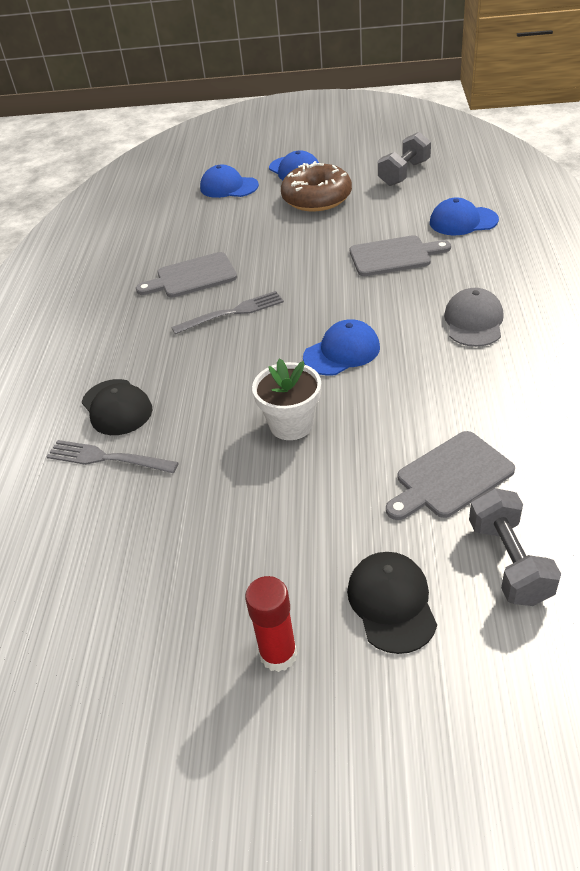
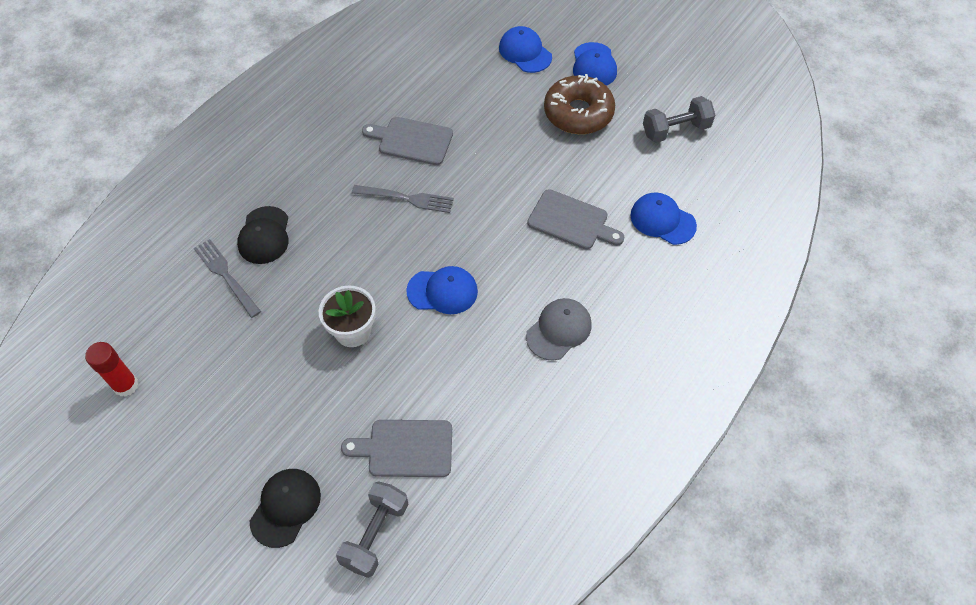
camera: 30 degrees right, 15 degrees up
red glue stick [245,576,297,672] -> red glue stick moved to [85,342,138,397]

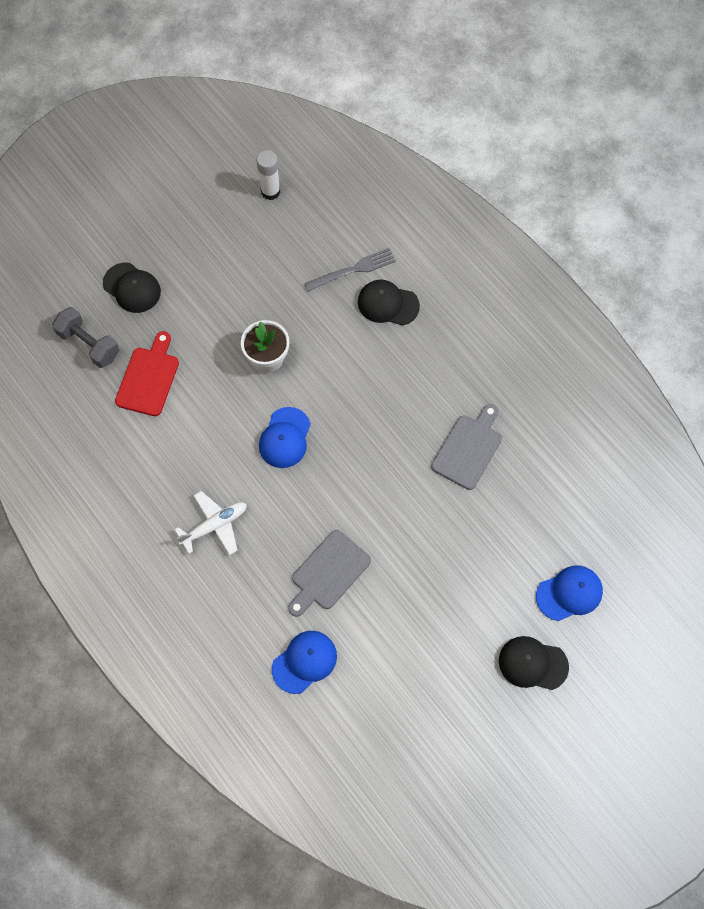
camera: 105 degrees right, 10 degrees up
red glue stick [85,342,138,397] -> white glue stick [256,150,281,200]
grey cutting board [341,420,452,477] -> red cutting board [115,331,179,416]
grey fork [352,185,454,213] -> none
grey cap [526,298,592,360] -> white plane [174,491,247,555]
brown donut [544,74,615,134] -> none
blue cap [573,42,617,86] -> black cap [499,636,569,690]
grey dumbbell [643,96,715,143] -> none

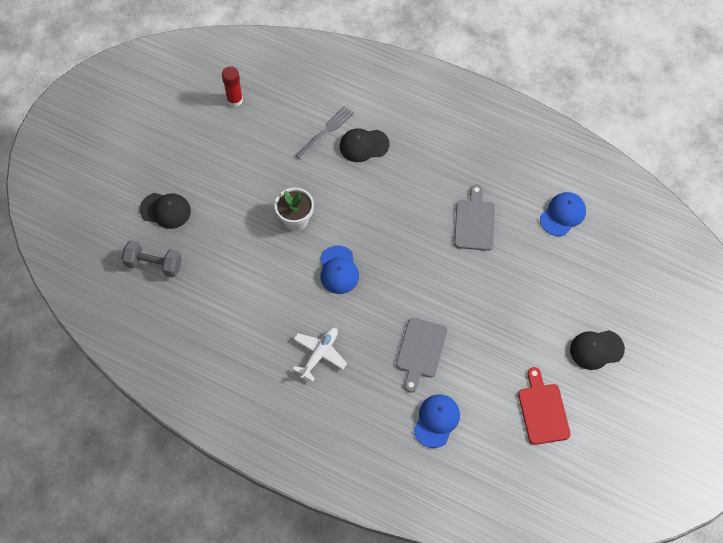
camera: 25 degrees left, 5 degrees down
red cutting board [115,331,179,416] -> red cutting board moved to [518,367,571,445]
white glue stick [256,150,281,200] -> red glue stick [222,66,243,107]
blue cap [536,566,603,621] -> blue cap moved to [540,192,586,236]

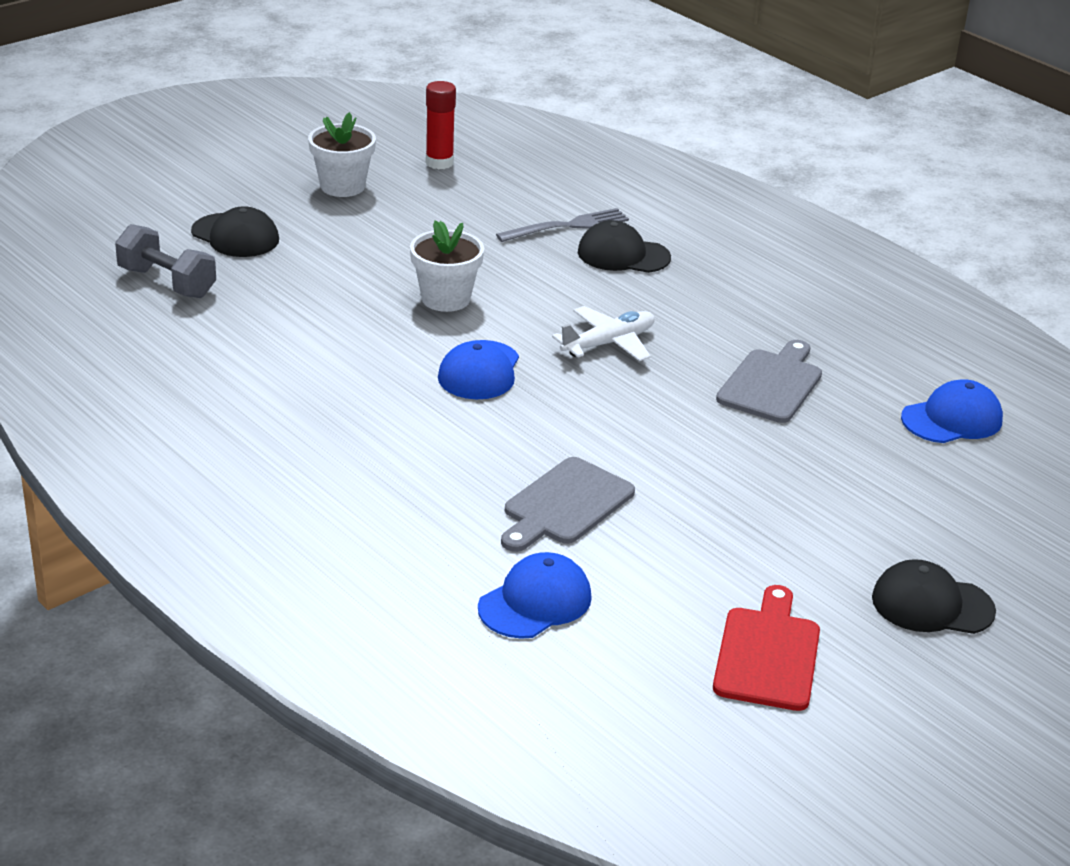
camera: 20 degrees right, 30 degrees down
white plane [293,328,347,382] -> white plane moved to [552,306,655,361]
none -> white flower pot [308,112,376,197]

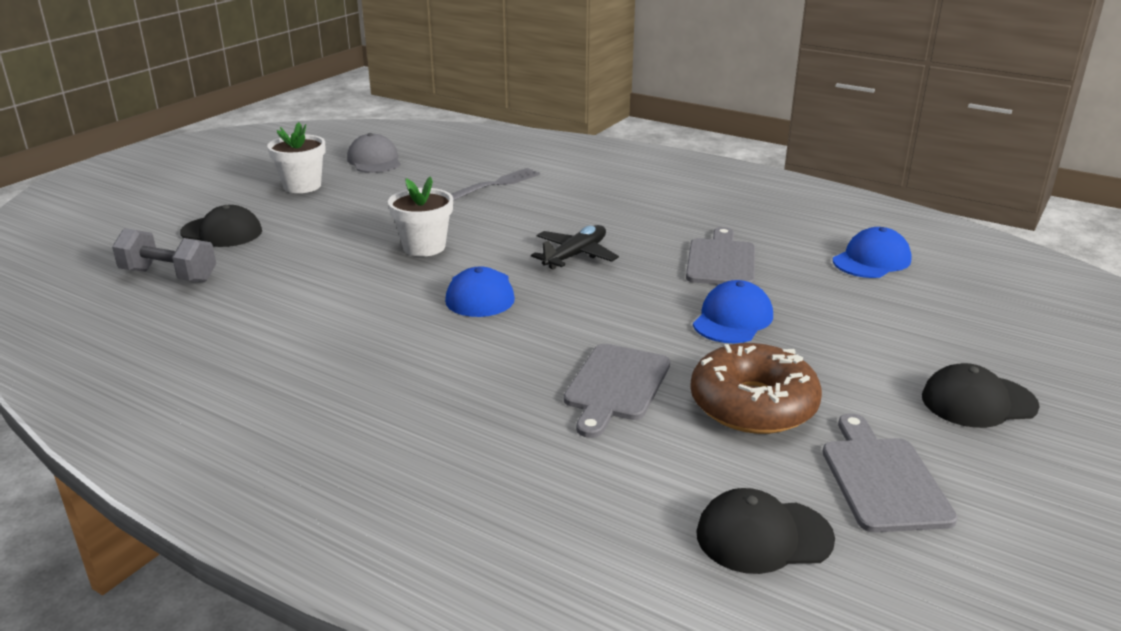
camera: 15 degrees left, 5 degrees down
red glue stick [426,81,456,169] -> grey cap [347,133,400,173]
blue cap [478,552,592,639] -> blue cap moved to [693,280,773,343]
white plane [552,306,655,361] -> black plane [531,225,619,270]
black cap [578,220,671,273] -> black cap moved to [696,488,835,574]
red cutting board [713,585,820,711] -> grey cutting board [822,413,958,533]
none -> brown donut [690,343,822,434]

